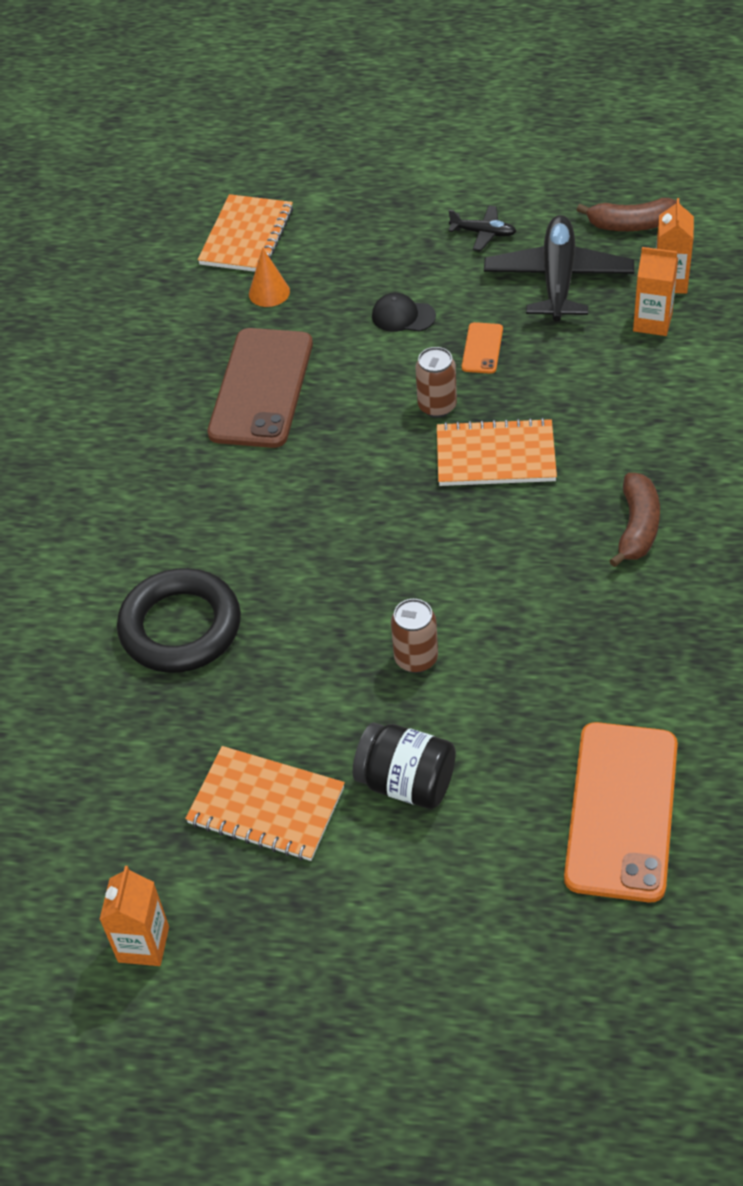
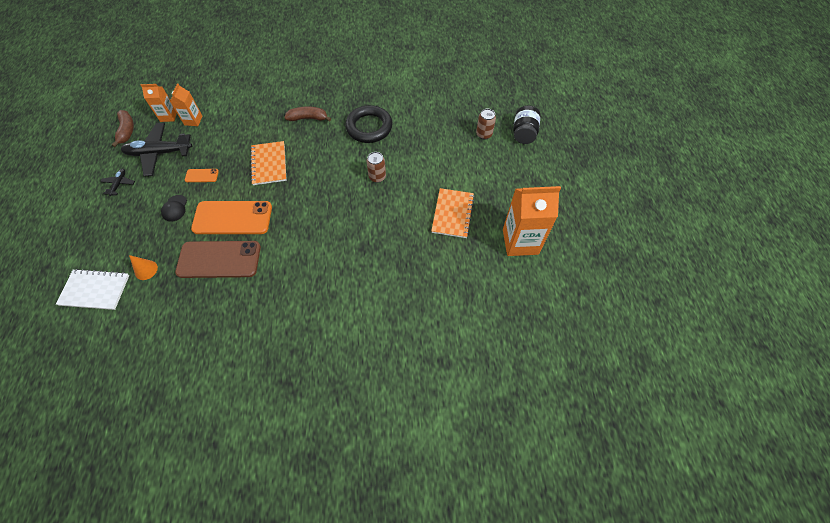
camera: 105 degrees left, 10 degrees up
orange carton [99,866,169,966] -> orange carton [503,186,561,256], size x1.89
black ring [117,568,241,673] -> black ring moved to [345,105,393,143]
orange notebook [198,194,293,272] -> white notebook [56,269,129,310]
black jar [353,722,456,809] -> black jar moved to [513,105,541,144]
brown can [416,347,457,418] -> brown can moved to [476,109,496,140]
orange phone [564,722,678,902] -> orange phone moved to [191,201,272,234]

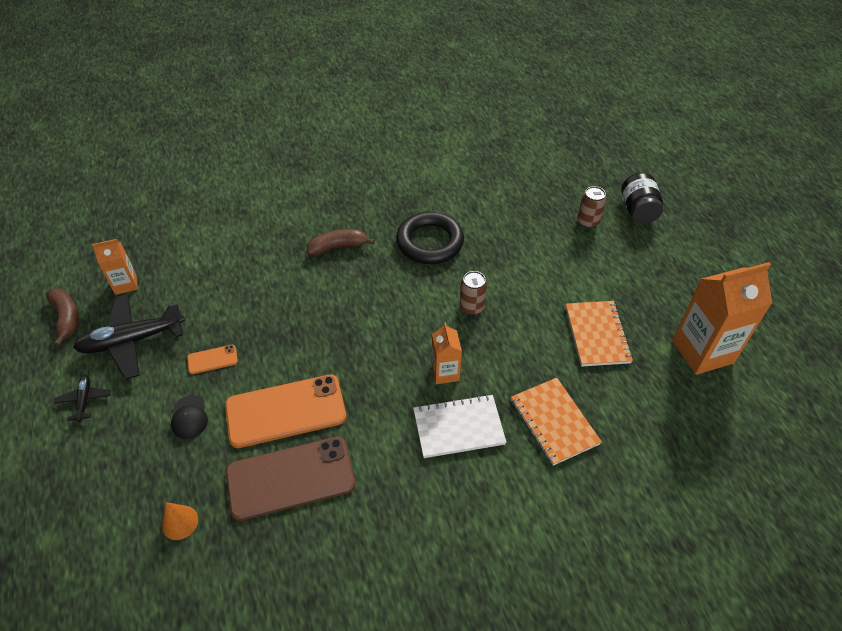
camera: 15 degrees left, 10 degrees down
white notebook [56,269,129,310] -> white notebook moved to [413,394,506,458]
orange carton [170,83,203,126] -> orange carton moved to [432,322,462,384]
orange notebook [250,141,287,185] -> orange notebook moved to [511,378,602,466]

